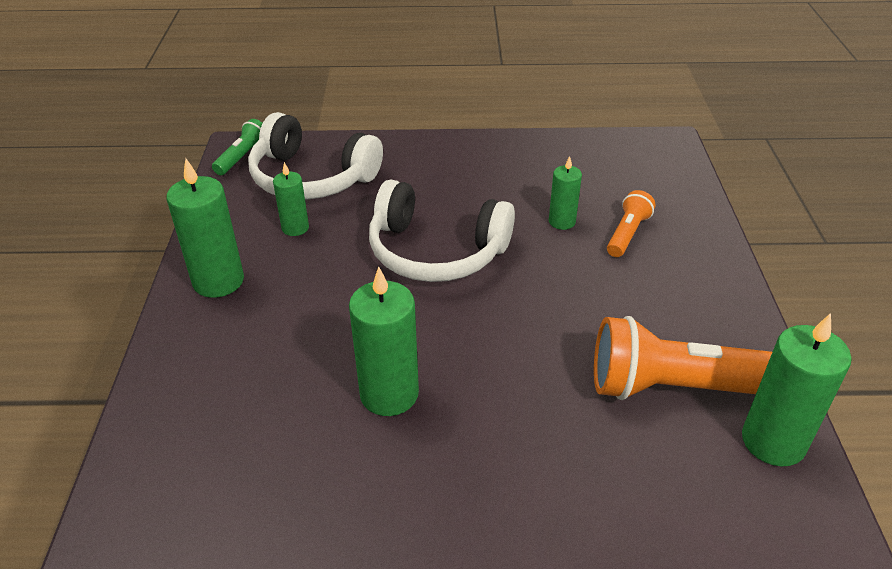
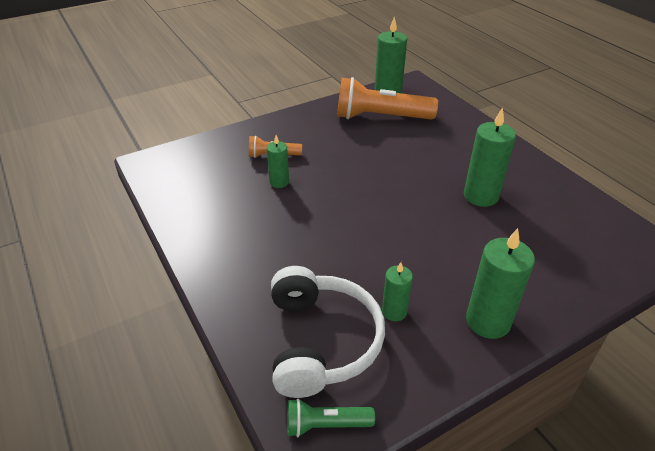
camera: 120 degrees left, 0 degrees up
white headphones [369,179,515,282] -> none
orange flashlight [594,316,772,400] -> orange flashlight turned 120 degrees clockwise [337,77,438,120]

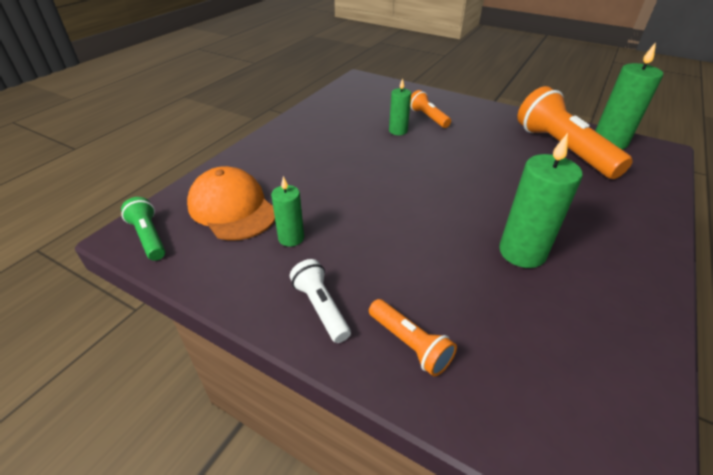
camera: 60 degrees right, 0 degrees up
white headphones [271,266,385,398] -> orange cap [187,166,275,240]
green candle [466,228,535,339] -> white flashlight [290,259,351,343]
none -> orange flashlight [369,299,457,376]

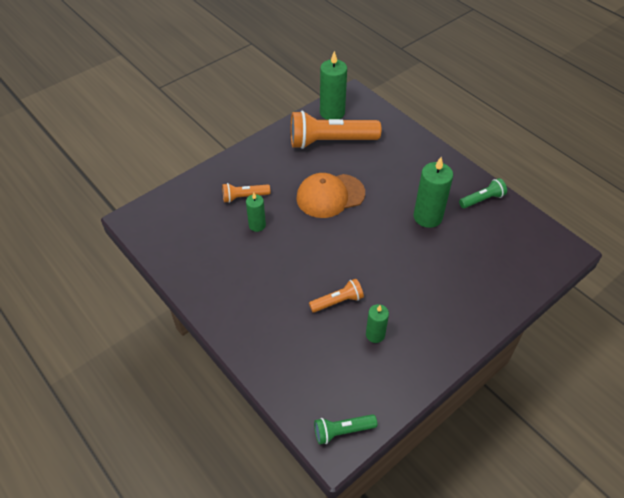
camera: 70 degrees left, 10 degrees up
orange cap [187,166,275,240] -> orange cap moved to [296,173,365,218]
white flashlight [290,259,351,343] -> none
orange flashlight [369,299,457,376] -> orange flashlight moved to [309,279,364,313]
none -> green flashlight [459,178,507,208]

